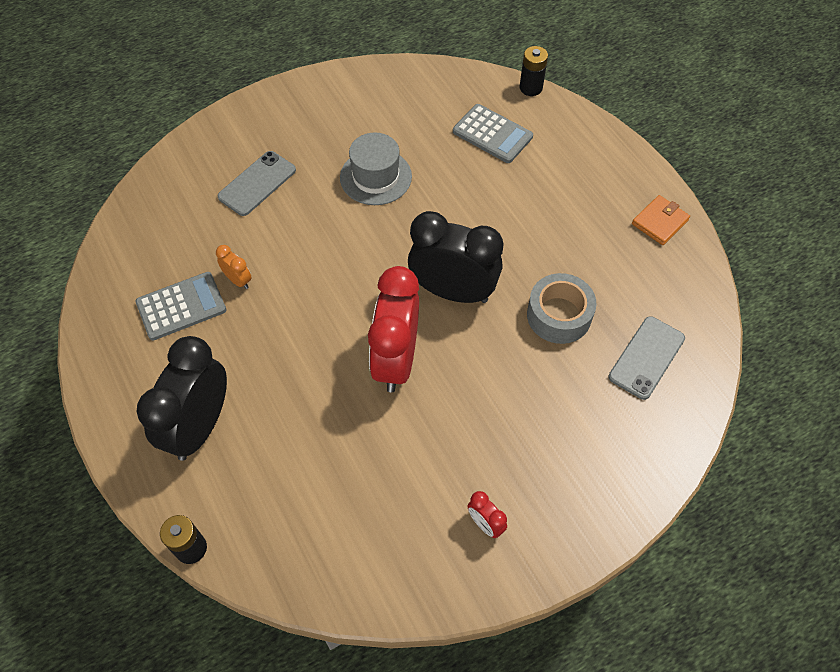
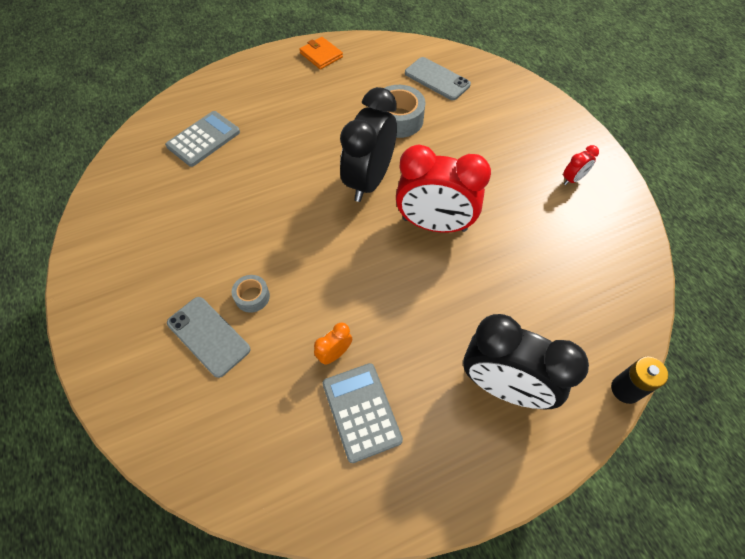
camera: 85 degrees left, 0 degrees up
grey hat [340,133,412,205] -> none
black battery [520,46,548,96] -> none
none -> grey tape [232,275,270,313]

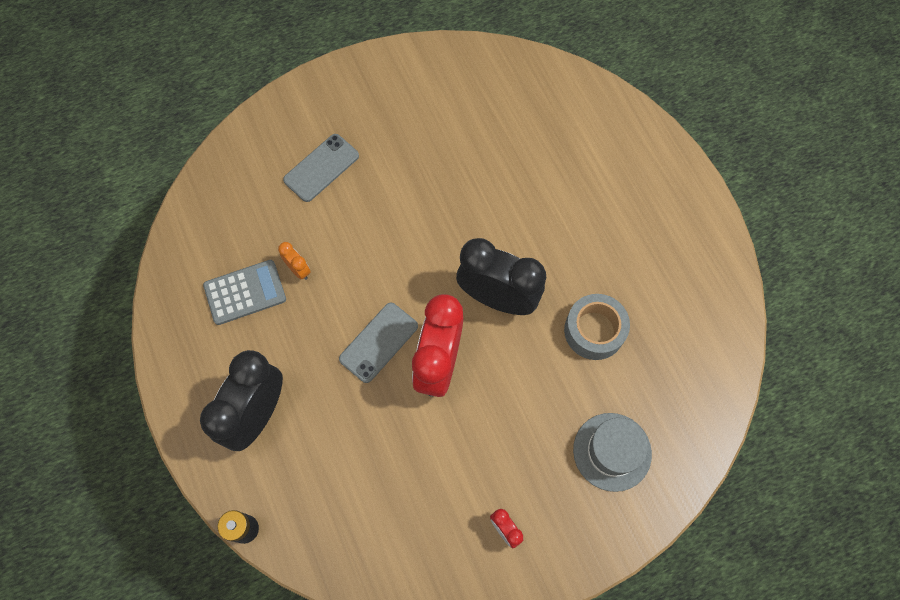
camera: 90 degrees right, 10 degrees up
grey calculator [165,111,240,167] -> none
grey tape [232,275,270,313] -> none
orange wallet [299,37,343,70] -> none
grey phone [405,57,471,100] -> grey phone moved to [339,303,418,383]
none -> grey hat [573,413,652,492]

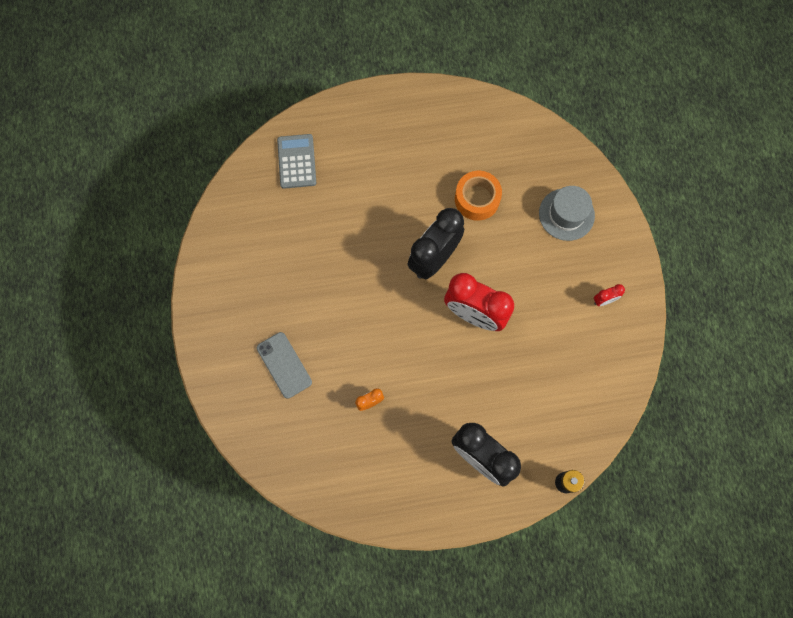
camera: 75 degrees left, 5 degrees up
grey calculator [203,260,286,325] -> grey calculator moved to [277,134,316,189]
grey phone [339,303,418,383] -> none
grey tape [564,294,630,360] -> orange tape [455,171,502,221]

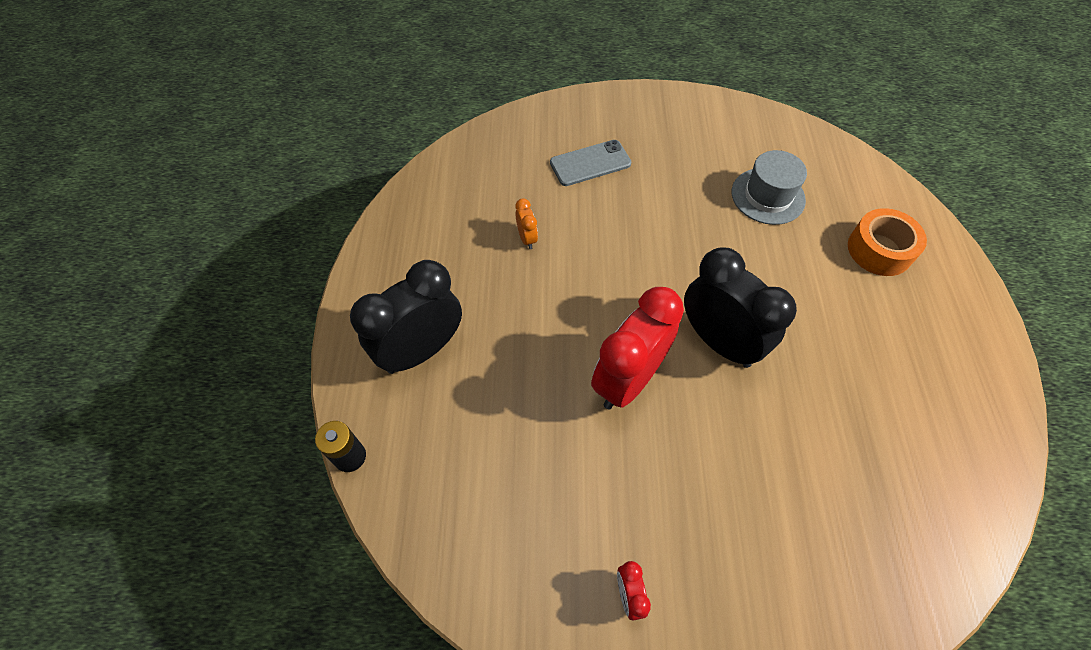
camera: 100 degrees right, 15 degrees down
grey calculator [277,134,316,189] -> none
orange tape [455,171,502,221] -> orange tape moved to [848,208,927,276]
grey hat [539,186,595,241] -> grey hat moved to [732,150,807,225]

